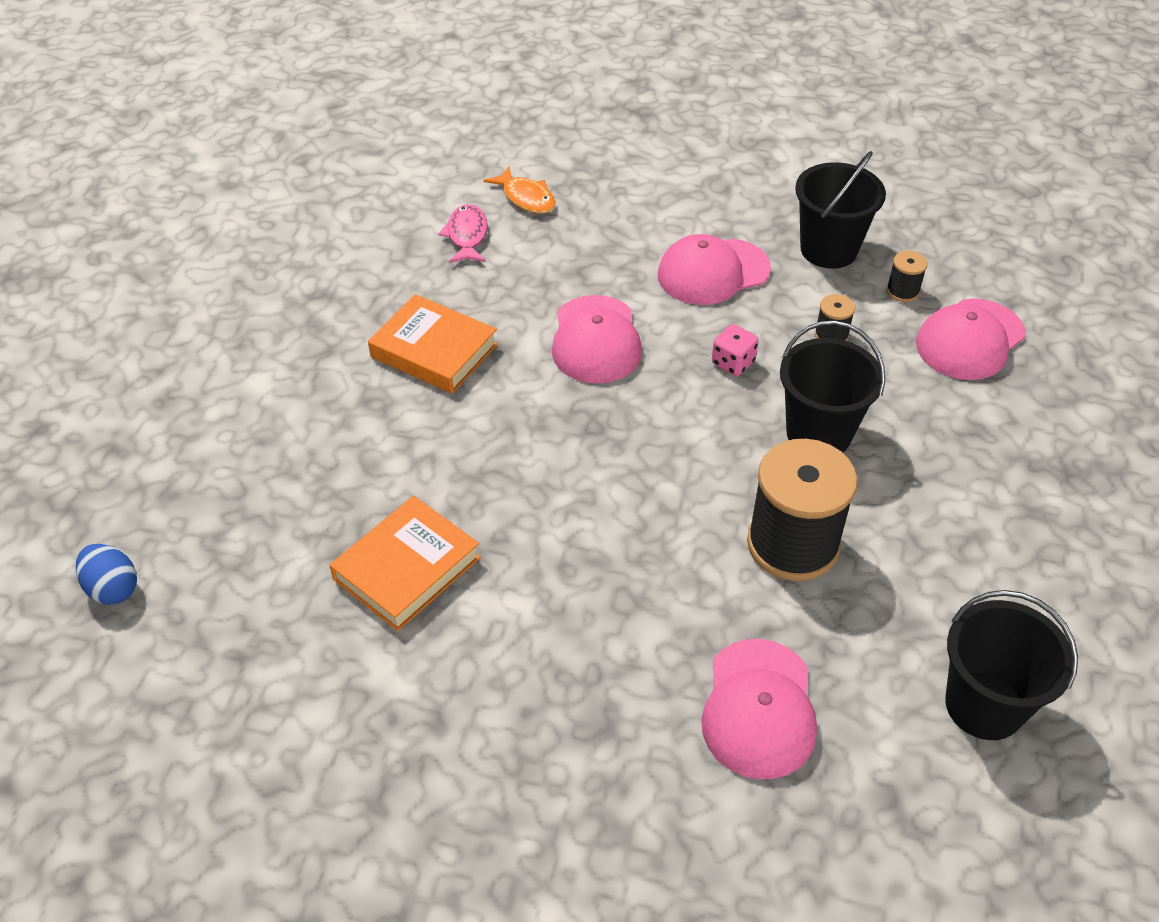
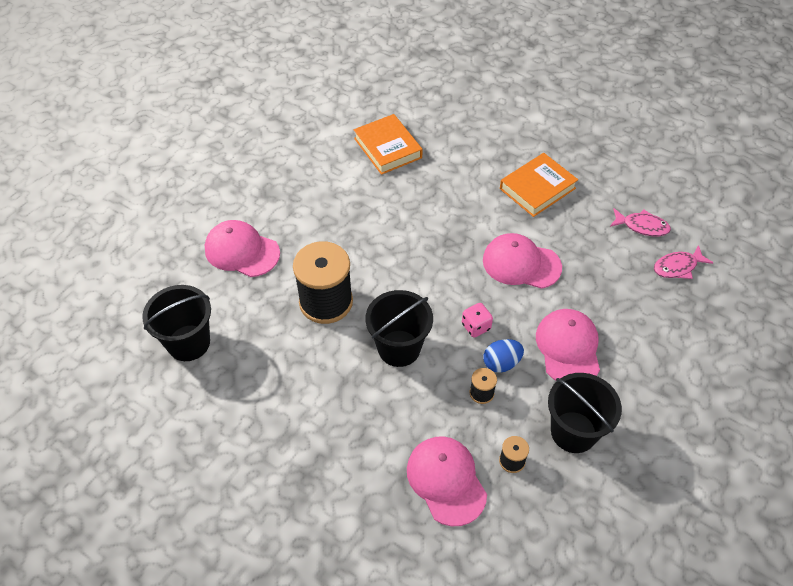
camera: 110 degrees right, 5 degrees up
blue egg [76,544,137,605] -> blue egg moved to [484,339,524,373]
orange fish [484,167,556,214] -> pink fish [654,245,713,279]

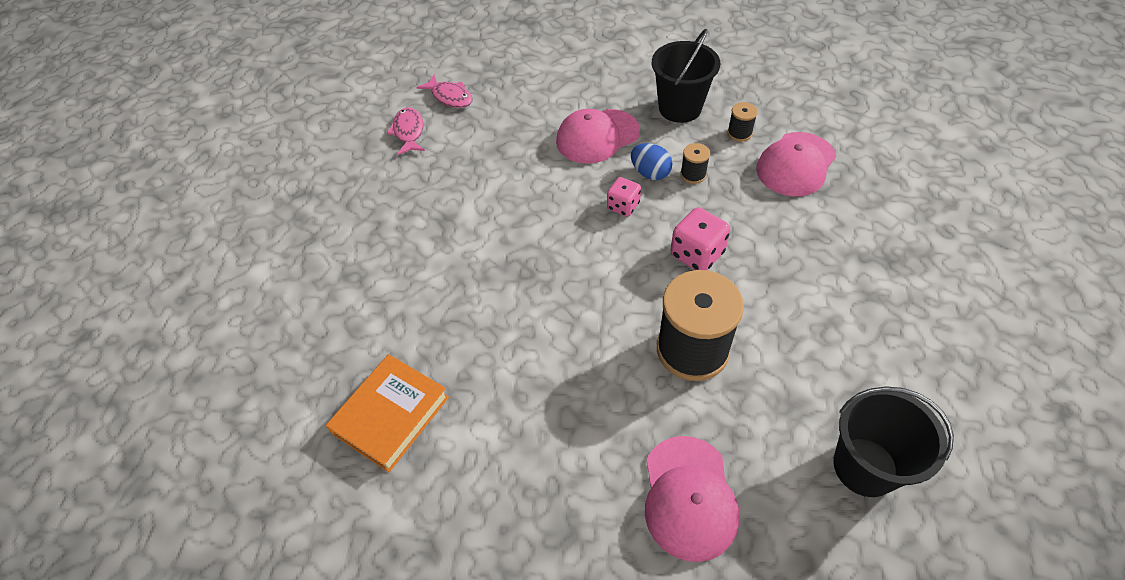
camera: 115 degrees left, 0 degrees up
black bucket [366,290,433,367] -> pink dice [670,207,731,270]
pink cap [483,233,562,289] -> none
orange book [500,153,578,217] -> none

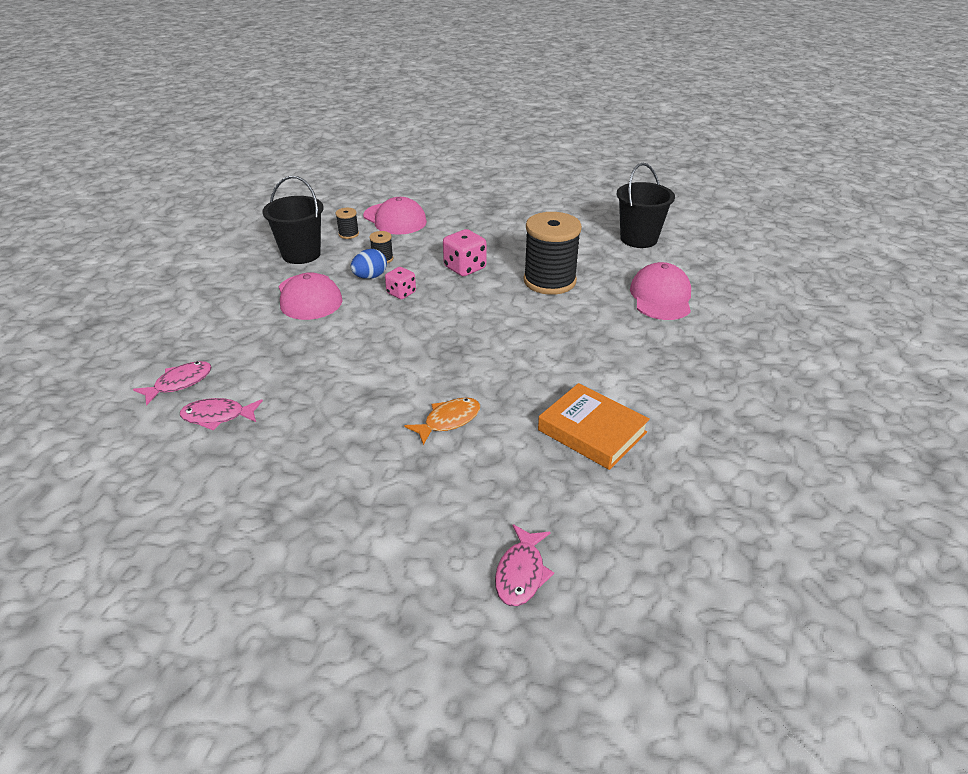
camera: 85 degrees left, 15 degrees down
pink cap [645,436,739,562] -> pink cap turned 90 degrees counterclockwise [630,262,691,320]
none -> orange fish [404,397,480,445]
none -> pink fish [495,524,554,606]

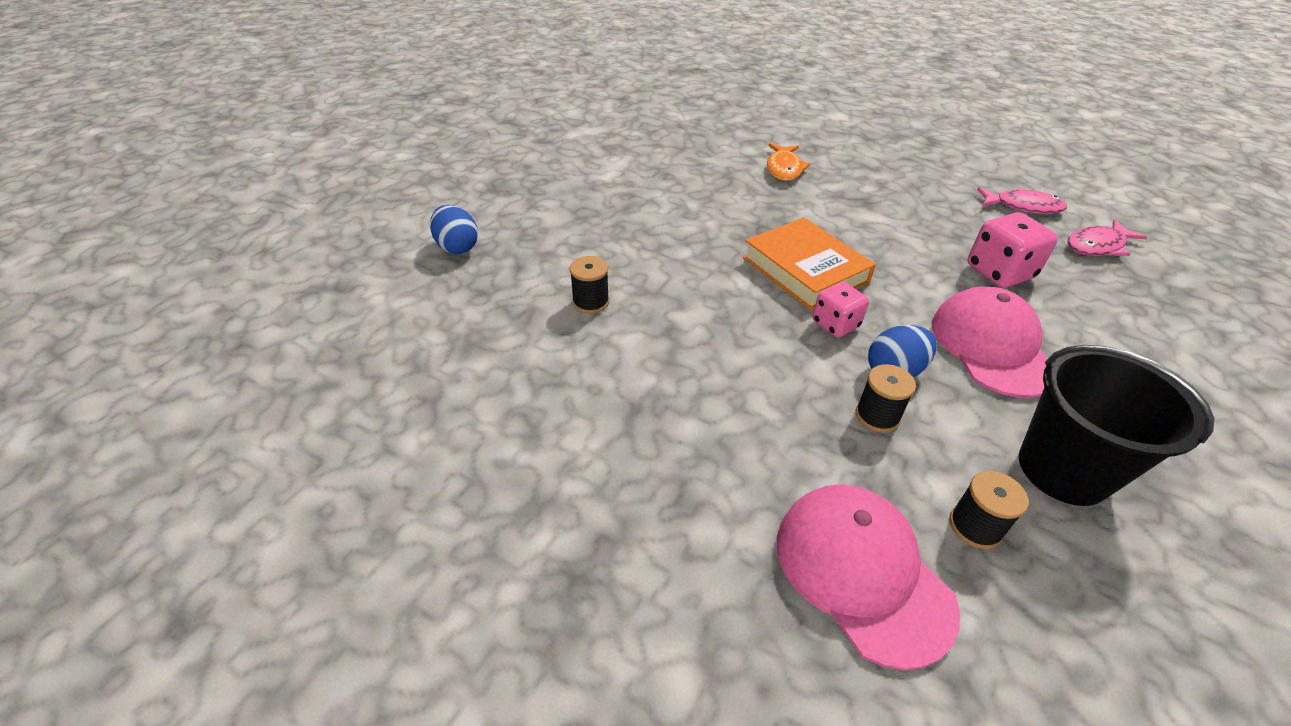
camera: 165 degrees left, 5 degrees up
orange fish [404,397,480,445] -> orange fish turned 60 degrees counterclockwise [767,143,810,181]
pink dice [443,229,487,276] -> pink dice moved to [967,212,1058,287]
pink fish [495,524,554,606] -> none
black spool [524,212,582,295] -> black spool [570,256,609,314], size x0.43
orange book [538,383,650,470] -> orange book moved to [743,217,876,310]
black bucket [617,163,675,248] -> none
pink cap [630,262,691,320] -> blue egg [430,205,478,254]

